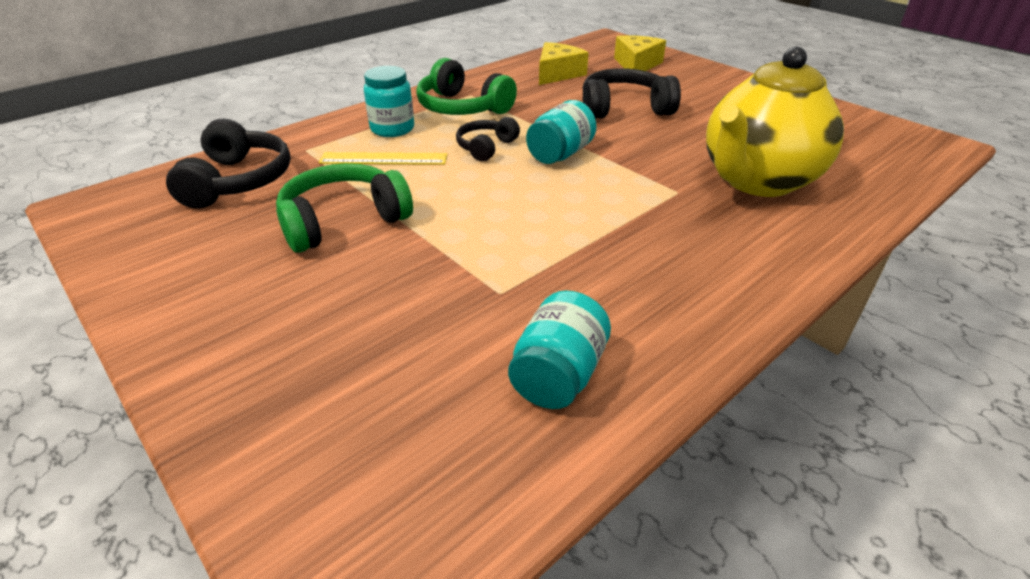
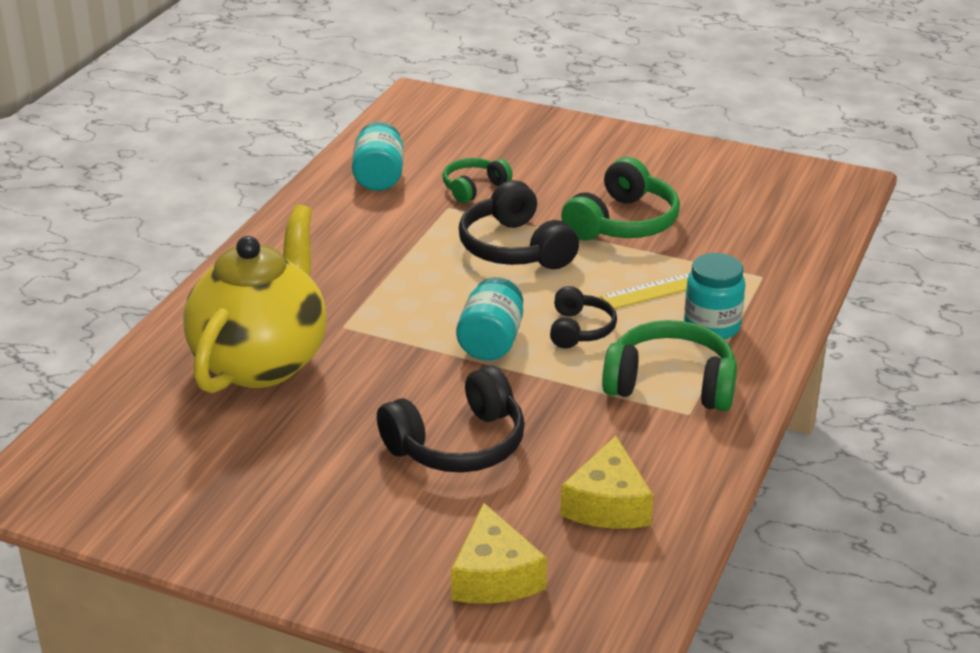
camera: 155 degrees right, 5 degrees down
black headphones [166,119,291,209] -> black headphones moved to [459,180,579,269]
none -> green headphones [443,158,512,203]

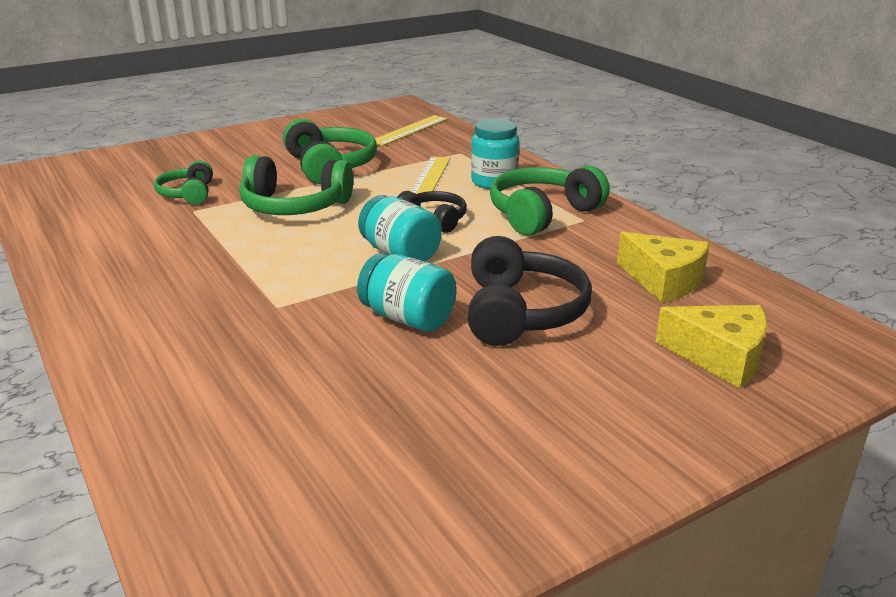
camera: 55 degrees left, 5 degrees down
yellow teapot [183,204,327,393] -> none
turquoise jar [352,122,403,191] -> turquoise jar moved to [357,253,456,332]
black headphones [459,180,579,269] -> green headphones [239,155,353,215]
none -> yellow ruler [375,115,448,146]

